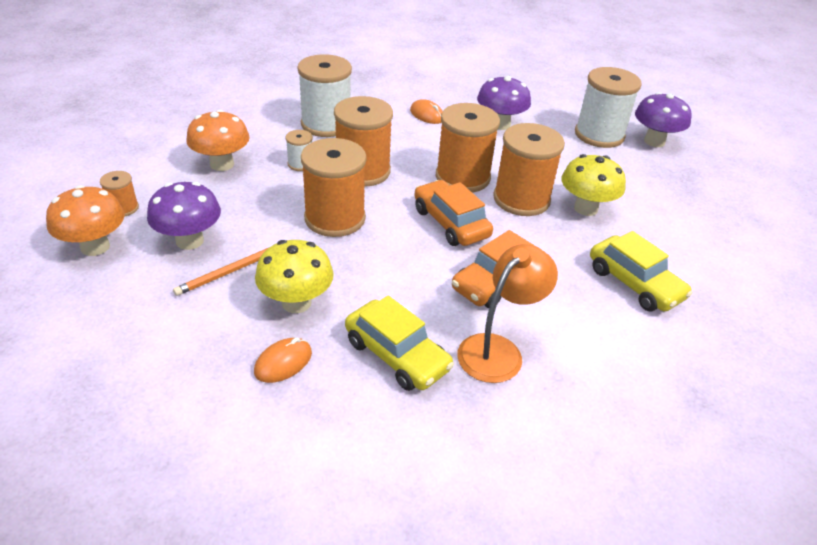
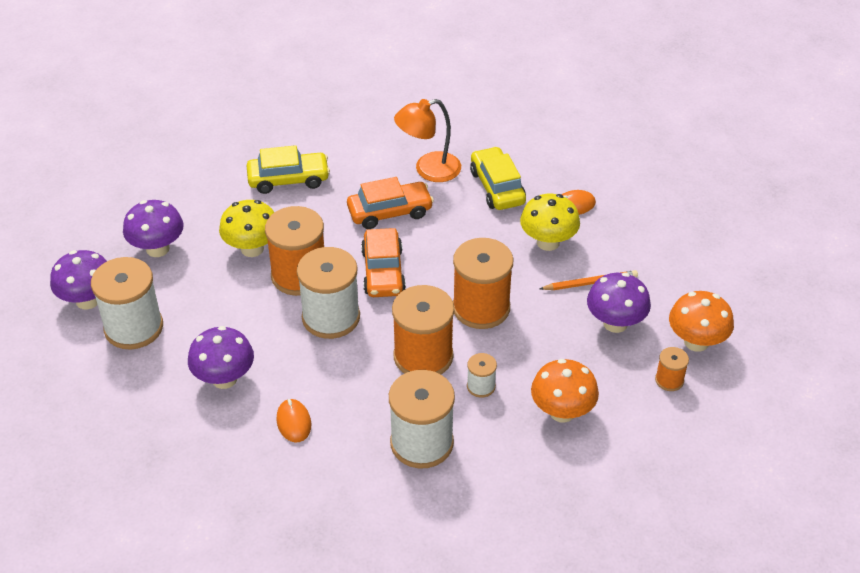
camera: 150 degrees left, 5 degrees up
orange spool [436,103,500,193] -> white spool [297,247,360,339]
yellow car [590,231,693,312] -> yellow car turned 90 degrees clockwise [246,145,330,194]
none -> purple mushroom [123,200,184,257]

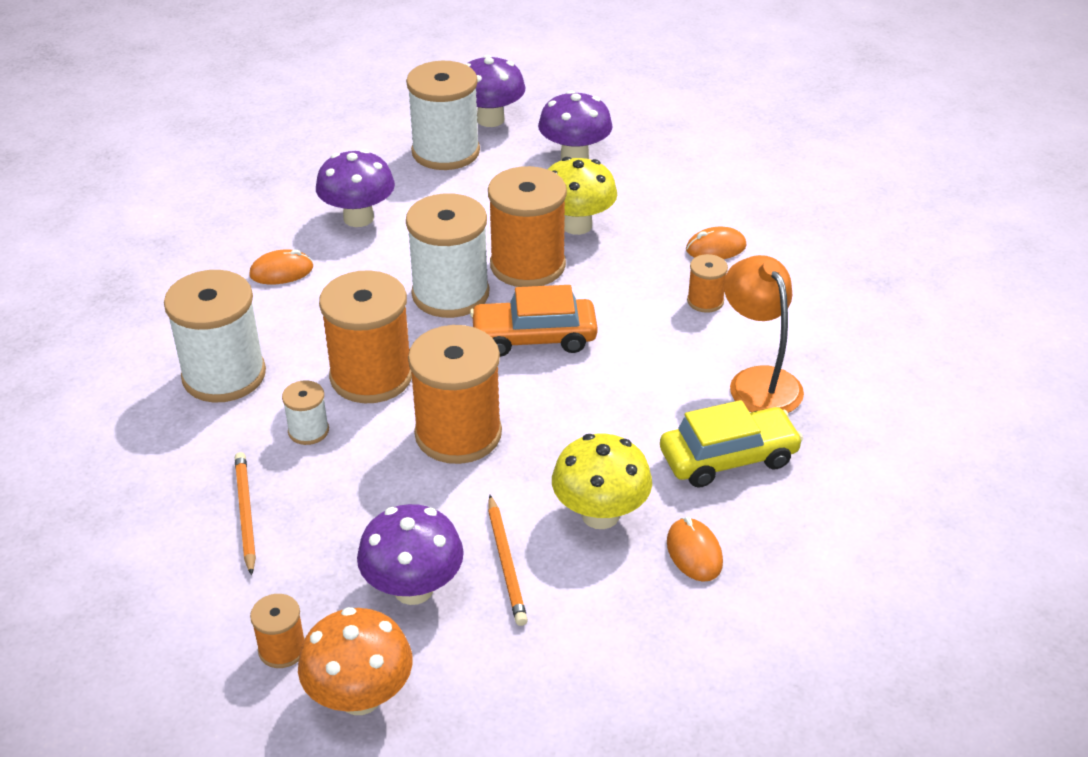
camera: 90 degrees right, 5 degrees down
yellow car [246,145,330,194] -> orange mouse [686,227,747,259]
orange car [347,177,434,229] -> none
orange mushroom [531,359,599,423] -> orange pencil [235,452,256,576]
none -> orange spool [687,254,728,313]

